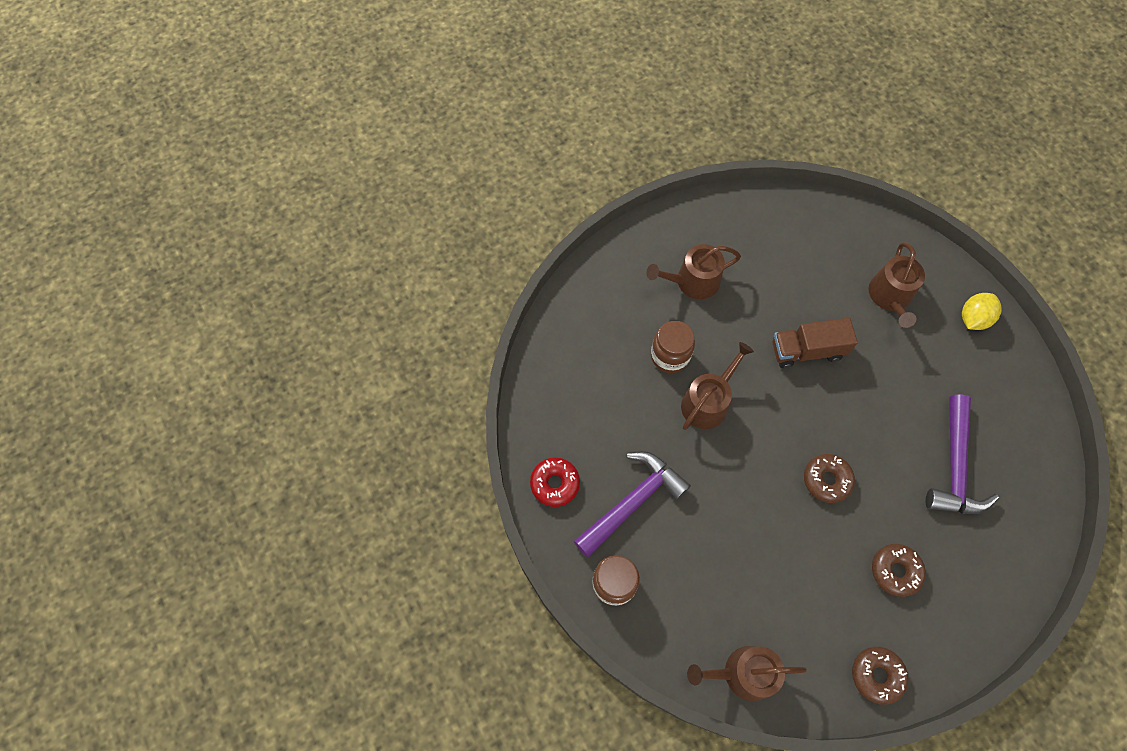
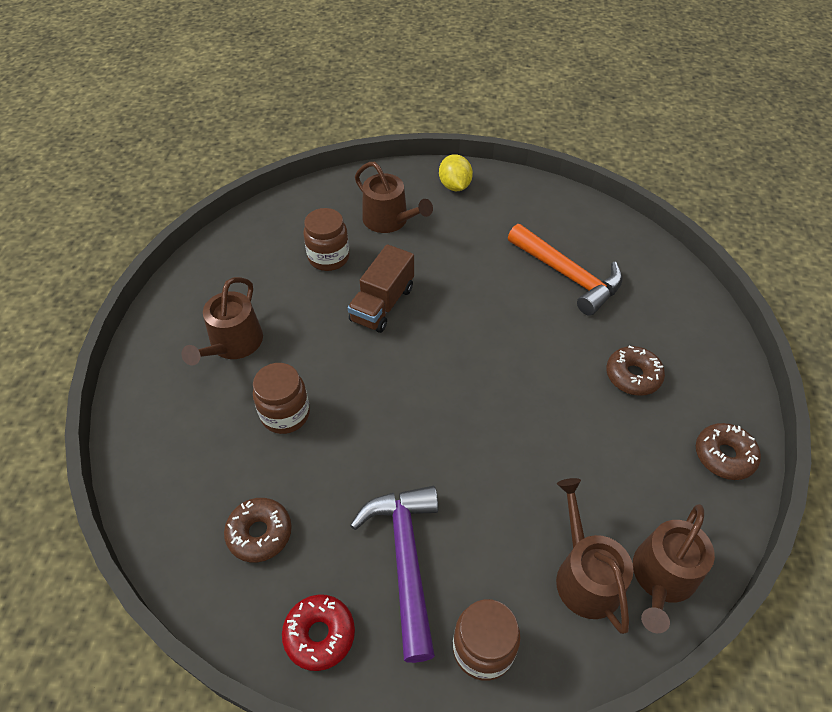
camera: 55 degrees left, 15 degrees down
brown watering can [681,342,754,430] -> brown watering can moved to [556,478,633,634]
brown donut [804,454,855,503] -> brown donut moved to [224,498,292,562]
purple hammer [926,394,999,514] -> orange hammer [508,224,623,316]
none -> brown jar [303,208,349,271]

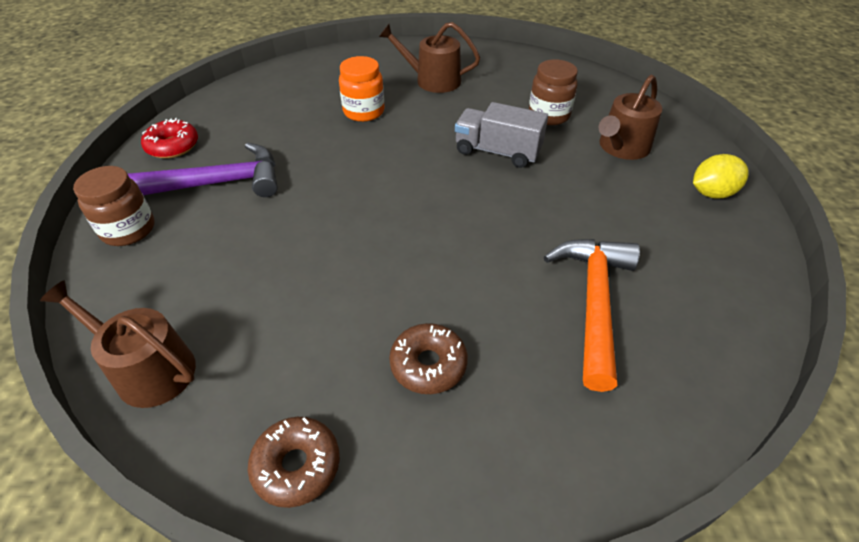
camera: 85 degrees right, 5 degrees down
brown donut [224,498,292,562] -> none
brown jar [253,363,310,434] -> orange jar [339,56,385,122]
brown truck [348,244,414,333] -> grey truck [455,102,548,168]
orange hammer [508,224,623,316] -> orange hammer turned 150 degrees clockwise [544,239,640,392]
brown watering can [556,478,633,634] -> none

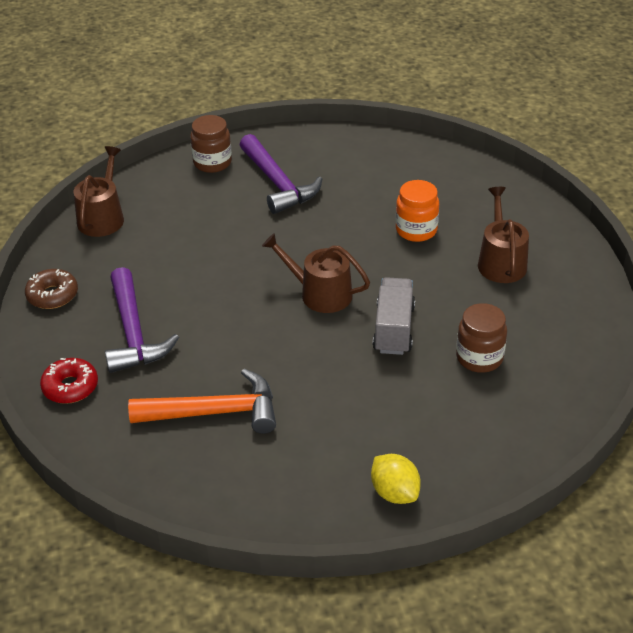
camera: 75 degrees right, 5 degrees down
red donut [141,118,198,159] -> red donut moved to [40,358,98,404]
brown donut [389,323,468,394] -> purple hammer [105,267,179,373]
brown watering can [598,75,662,160] -> brown watering can moved to [262,233,370,313]

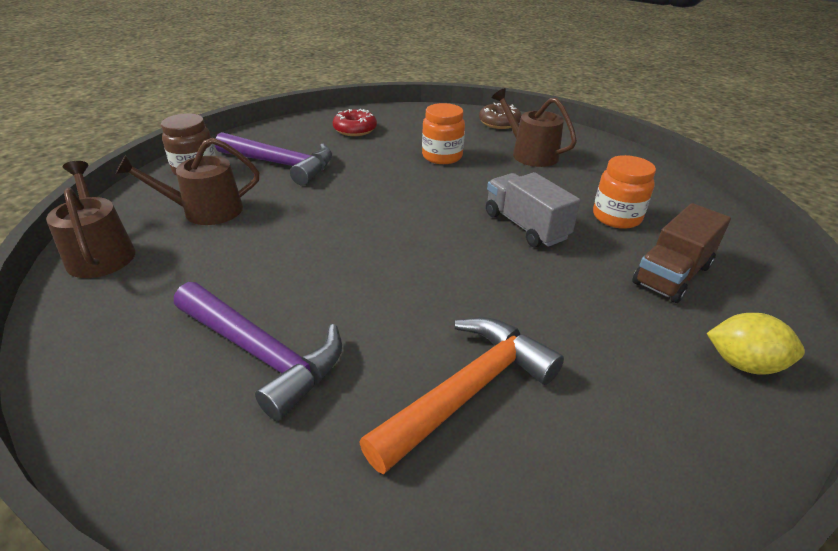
camera: 40 degrees left, 5 degrees down
brown donut [25,269,78,309] -> brown donut moved to [479,103,522,129]
red donut [40,358,98,404] -> red donut moved to [333,109,377,136]
brown watering can [262,233,370,313] -> brown watering can moved to [115,138,259,225]
brown jar [456,303,507,373] -> orange jar [593,155,656,229]
none -> brown truck [632,203,731,303]

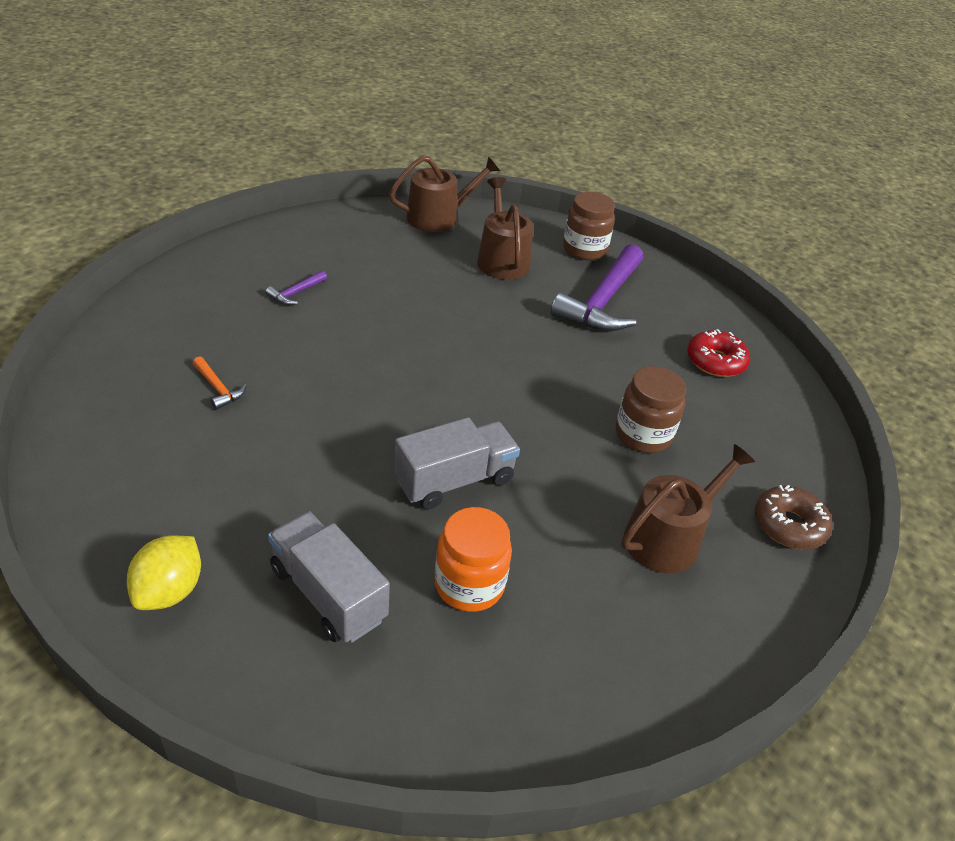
camera: 90 degrees right, 5 degrees up
purple hammer [174,282,342,421] -> purple hammer [266,270,327,305], size x0.42
orange hammer [359,317,564,474] -> orange hammer [193,356,247,410], size x0.42
orange jar [422,103,465,164] -> brown jar [616,366,686,453]
brown truck [632,203,731,303] -> grey truck [268,511,390,643]

